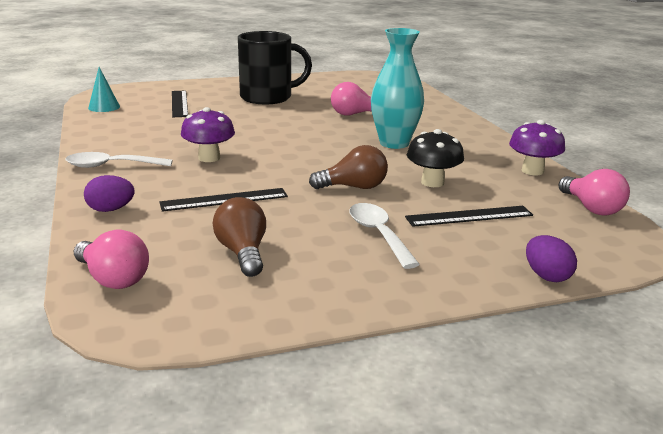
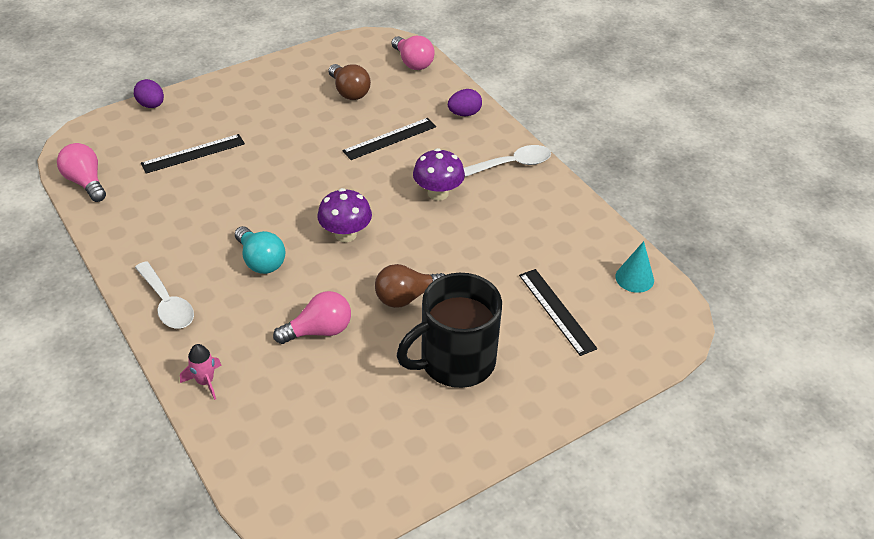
camera: 165 degrees right, 20 degrees up
pink light bulb [74,230,149,289] -> pink light bulb turned 150 degrees counterclockwise [392,36,435,70]
brown light bulb [309,145,388,189] -> brown light bulb moved to [375,264,445,308]
white spoon [349,203,420,269] -> white spoon moved to [135,261,194,329]
turquoise vase [371,28,424,149] -> turquoise light bulb [235,226,286,274]
black mushroom [407,129,464,187] -> none
purple mushroom [509,120,565,175] -> purple mushroom moved to [317,188,372,242]
none -> pink rocket [180,344,221,400]

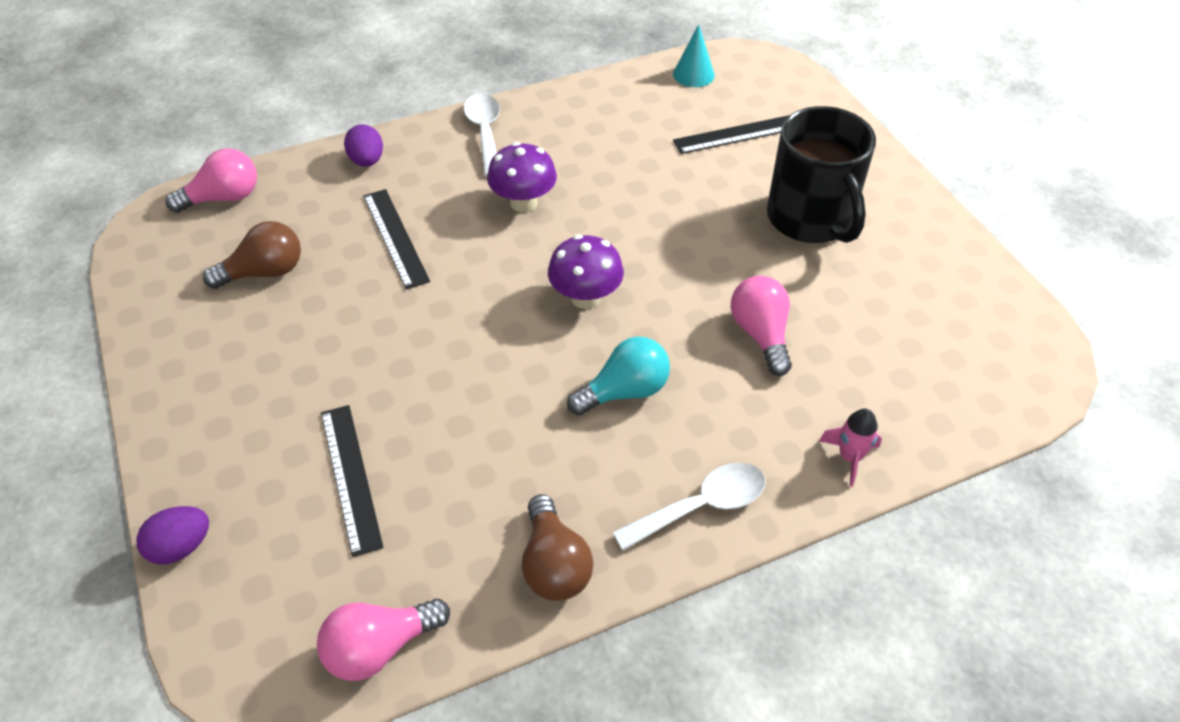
camera: 80 degrees left, 5 degrees up
brown light bulb [375,264,445,308] -> brown light bulb moved to [522,494,593,601]

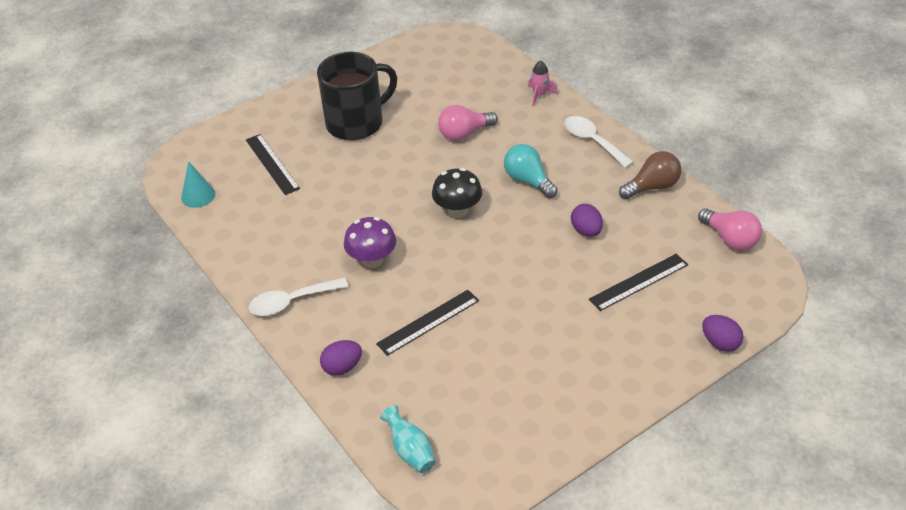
camera: 100 degrees left, 5 degrees down
pink light bulb [166,148,257,213] -> turquoise vase [380,405,436,473]
brown light bulb [203,221,301,289] -> none
purple mushroom [548,235,624,309] -> black mushroom [432,168,482,218]
none -> purple egg [571,204,603,237]

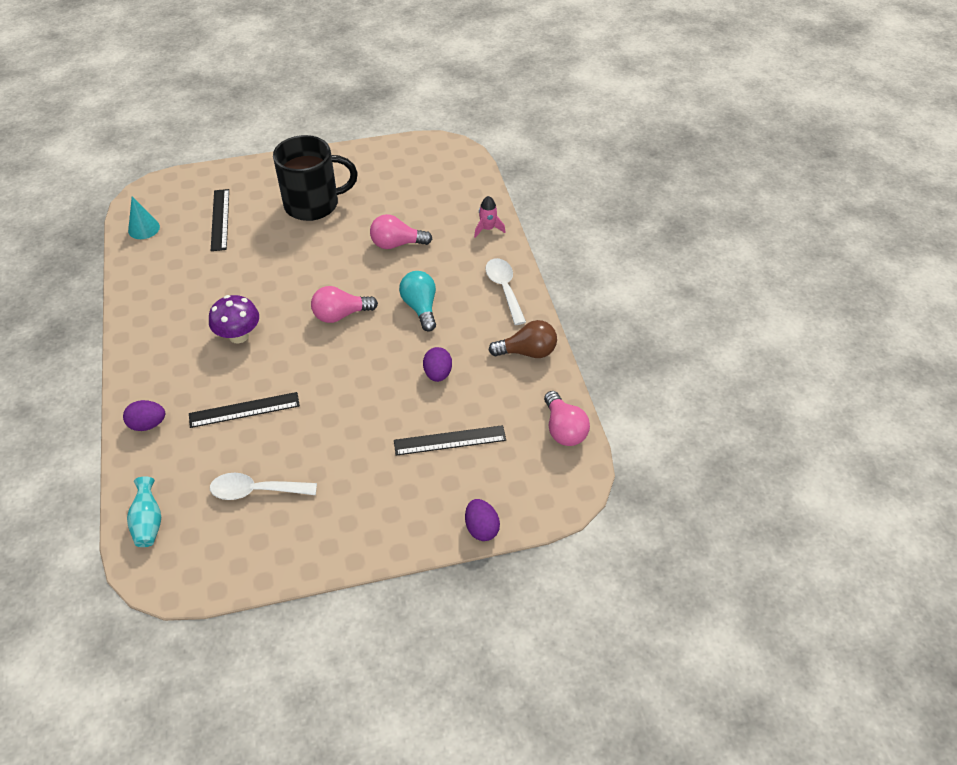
camera: 20 degrees right, 5 degrees up
white spoon [249,277,349,316] -> white spoon moved to [210,473,317,500]
black mushroom [432,168,482,218] -> pink light bulb [311,286,378,323]

